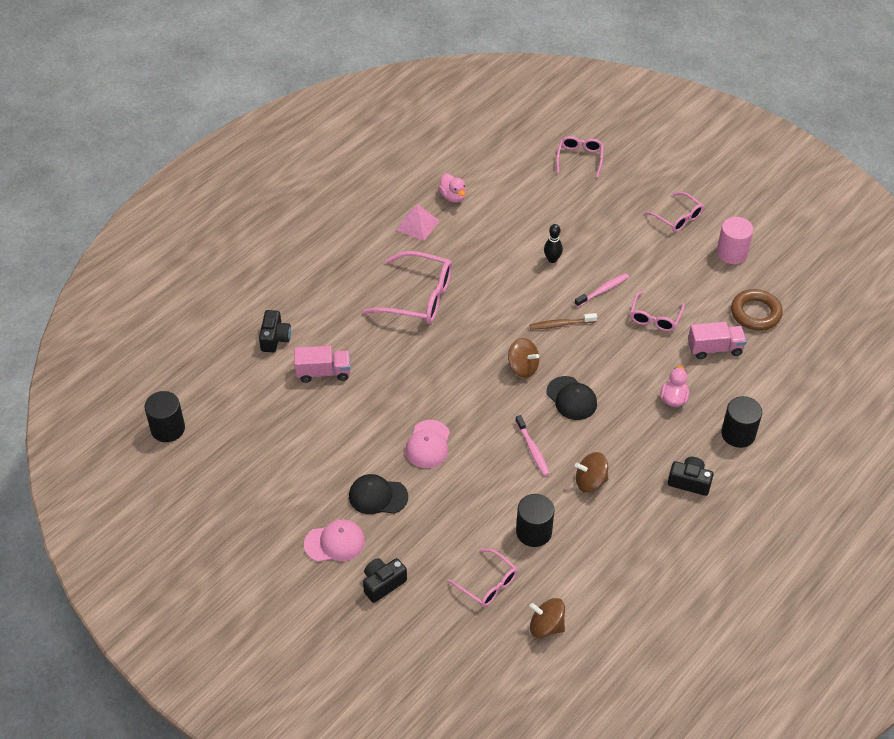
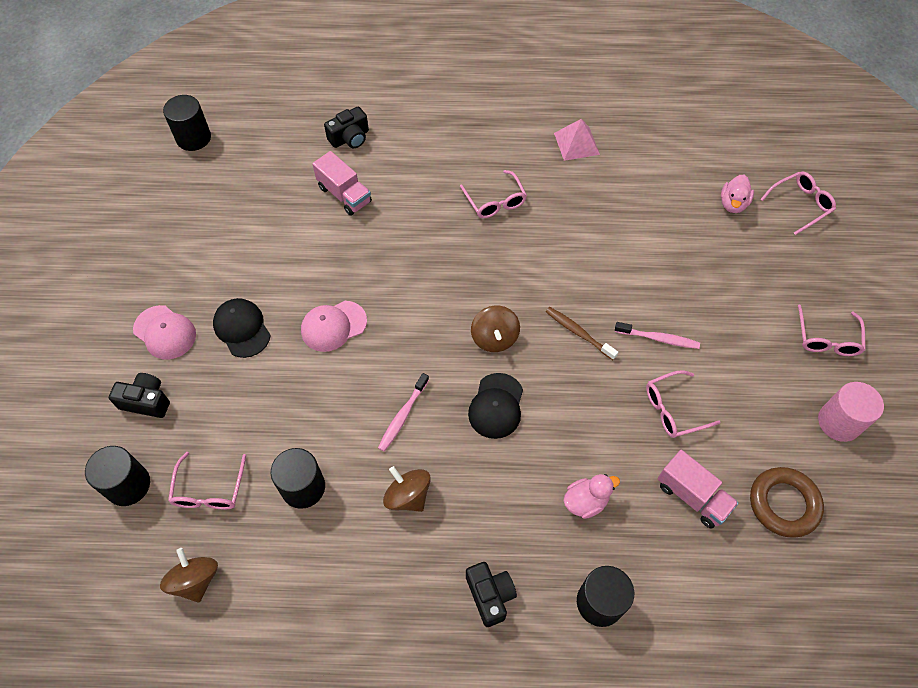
camera: 50 degrees right, 10 degrees up
pink glasses [363,251,452,324] -> pink glasses [460,170,527,218], size x0.59
pink duck [439,174,466,203] -> pink duck moved to [721,175,754,213]
black bowling pin [544,224,563,263] -> none
none -> black cylinder [85,446,150,506]

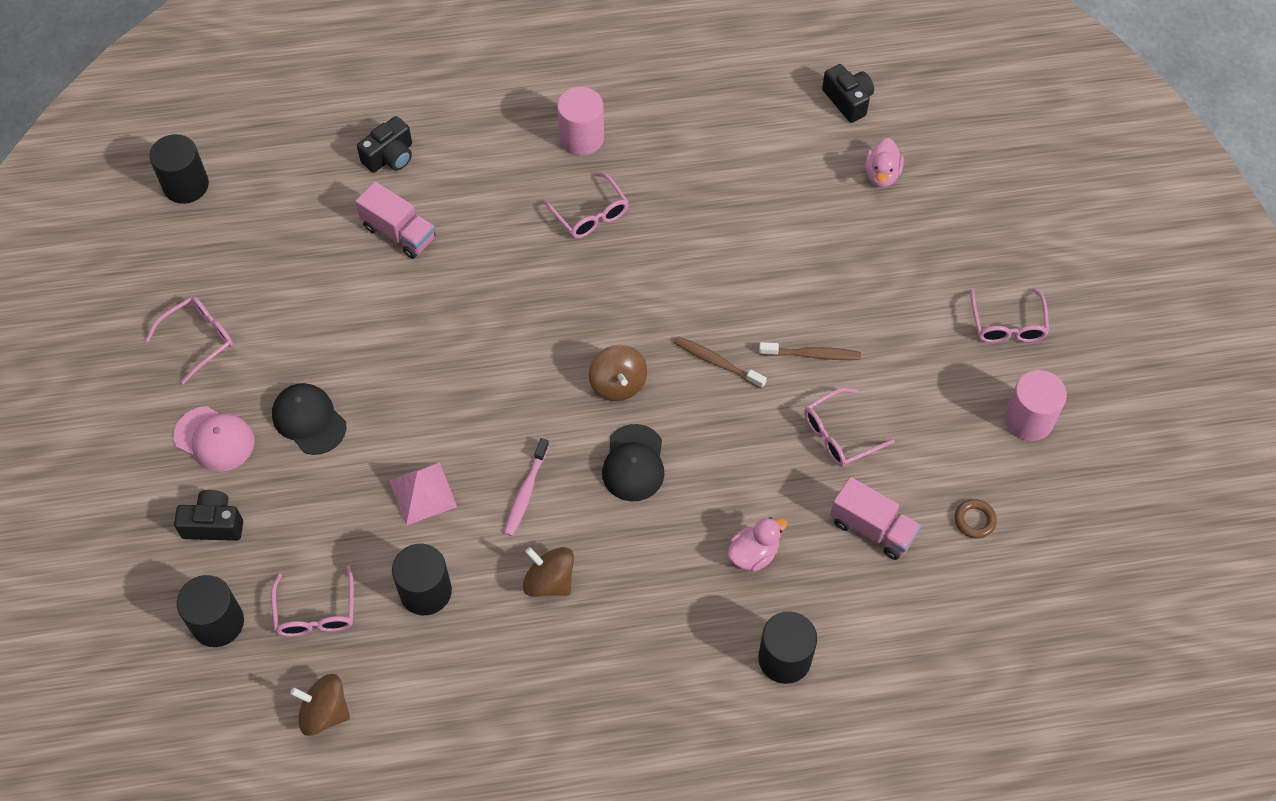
camera: 10 degrees left, 0 degrees up
brown spinning top [160,548,218,603] -> brown spinning top turned 45 degrees counterclockwise [290,674,350,736]
pink cap [301,301,367,352] -> none
black camera [466,562,517,627] -> black camera moved to [822,64,874,123]
pink pyramid [554,119,600,161] -> pink pyramid moved to [389,462,457,526]
pink toothbrush [615,322,700,349] -> brown toothbrush [759,342,861,360]
brown ring [750,467,824,538] -> brown ring [955,499,997,539], size x0.52
pink glasses [760,172,836,235] -> pink glasses moved to [145,296,233,384]
none -> pink cylinder [557,87,604,156]

